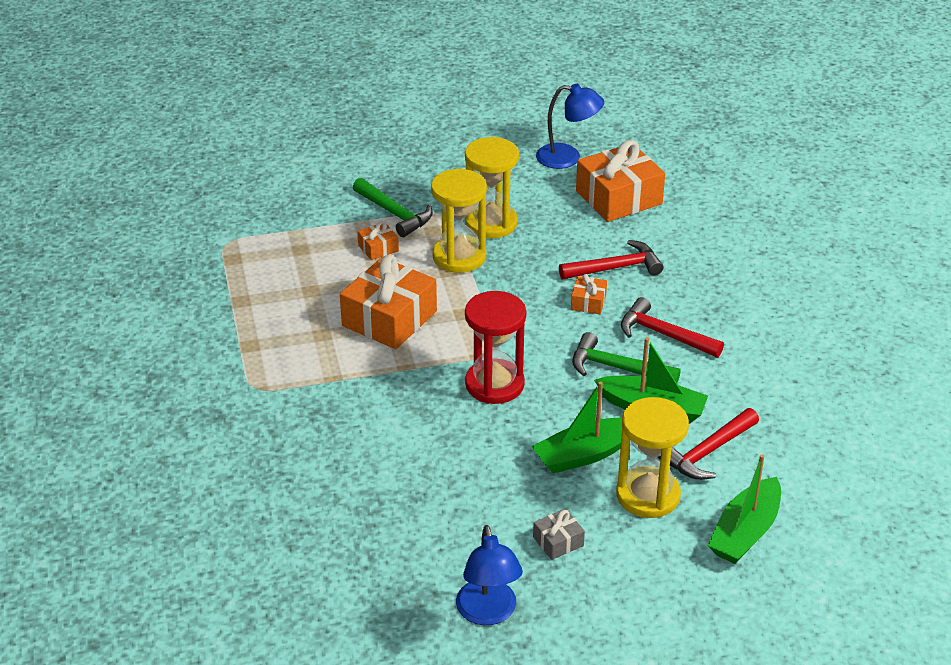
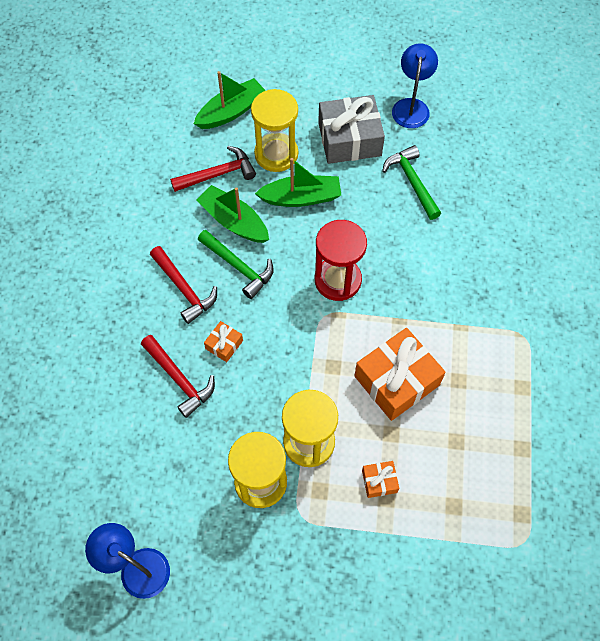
camera: 160 degrees left, 25 degrees up
green hammer [353,178,433,237] -> green hammer moved to [382,145,441,220]
grey gift [533,508,585,560] -> grey gift [318,95,385,164], size x2.18
red hammer [559,240,663,280] -> red hammer turned 135 degrees counterclockwise [141,335,215,418]
orange gift [576,140,665,222] -> none

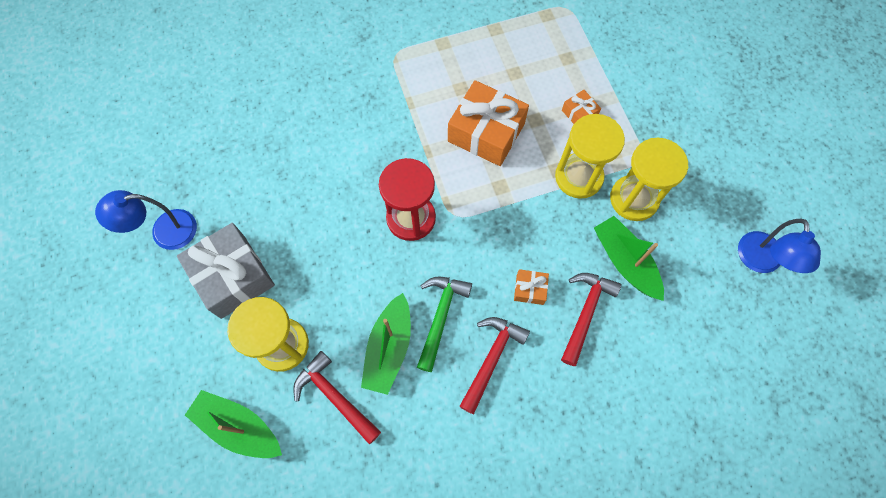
camera: 115 degrees left, 5 degrees up
green boat [255,158,341,207] -> green boat moved to [594,216,664,301]
green hammer [382,145,441,220] -> none

